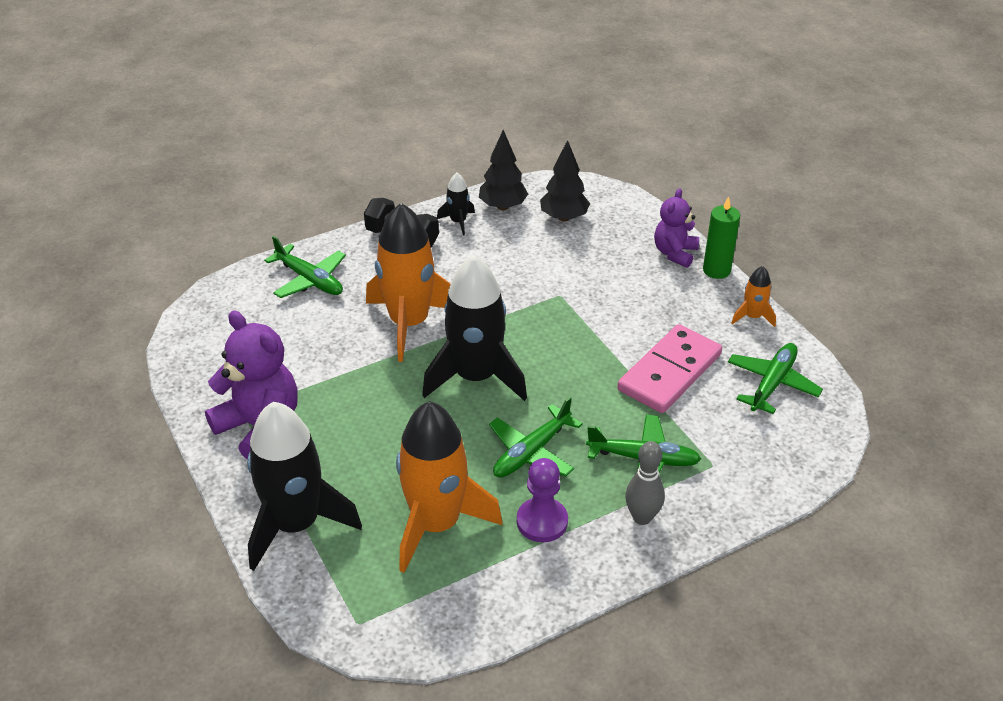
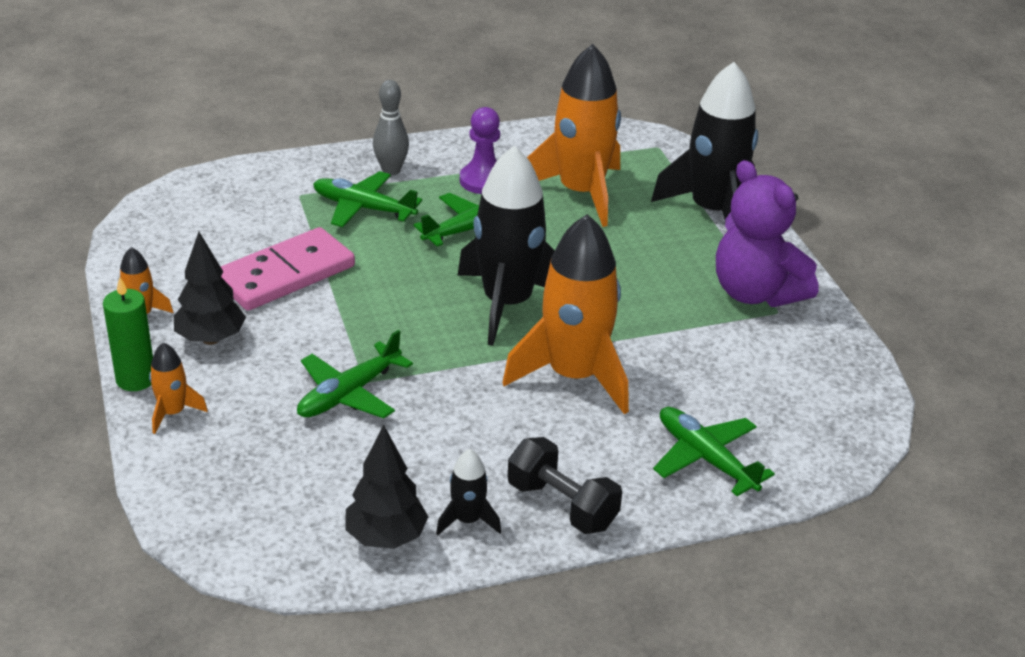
camera: 170 degrees left, 5 degrees down
black tree [540,140,590,222] -> black tree moved to [174,232,246,345]
purple teddy bear [654,188,699,268] -> orange rocket [149,342,208,434]
green plane [728,343,823,414] -> green plane moved to [297,330,413,418]

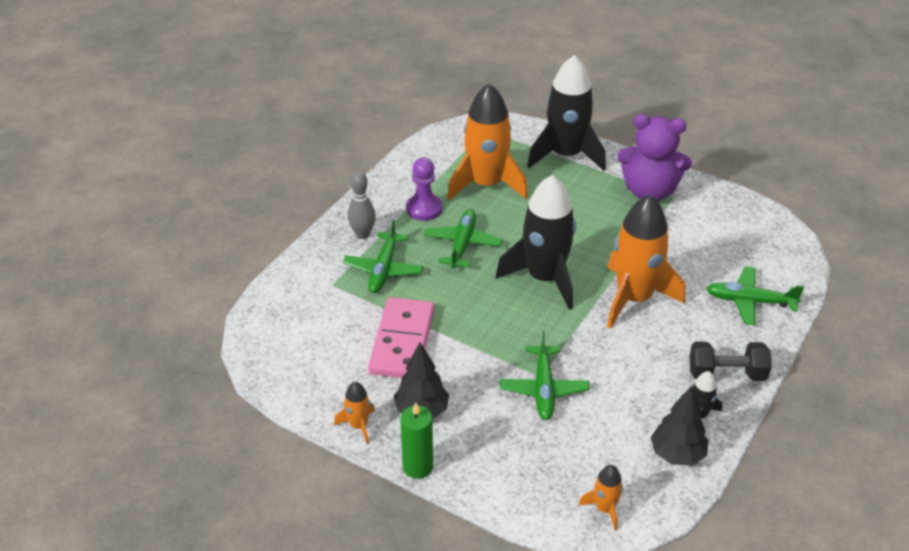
camera: 40 degrees left, 5 degrees up
orange rocket [149,342,208,434] -> orange rocket moved to [579,465,623,531]
green plane [313,171,422,227] -> green plane turned 60 degrees counterclockwise [343,219,424,293]

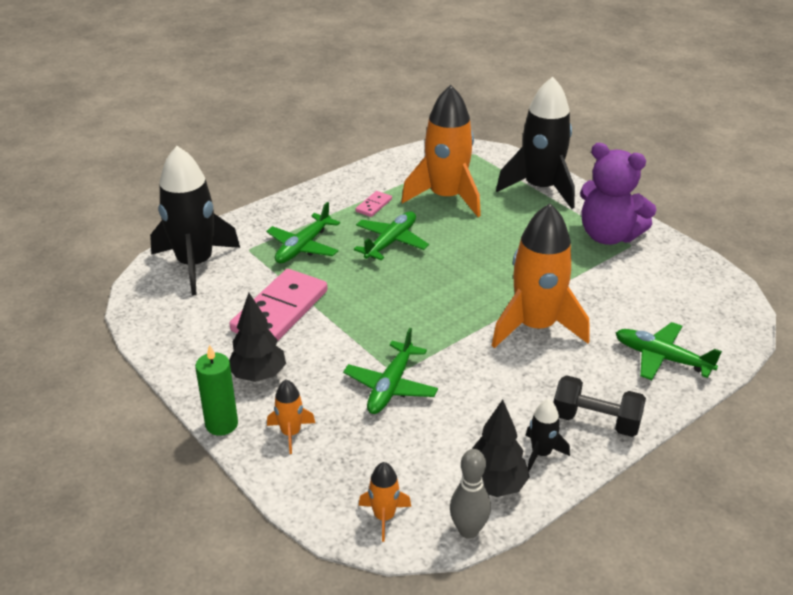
camera: 20 degrees right, 5 degrees down
orange rocket [334,382,375,444] -> orange rocket moved to [267,379,315,454]
grey bowling pin [348,171,376,239] -> grey bowling pin moved to [450,449,491,539]
purple pawn [406,158,442,221] -> pink domino [356,191,392,217]
black rocket [496,175,576,310] -> black rocket moved to [150,146,240,296]

